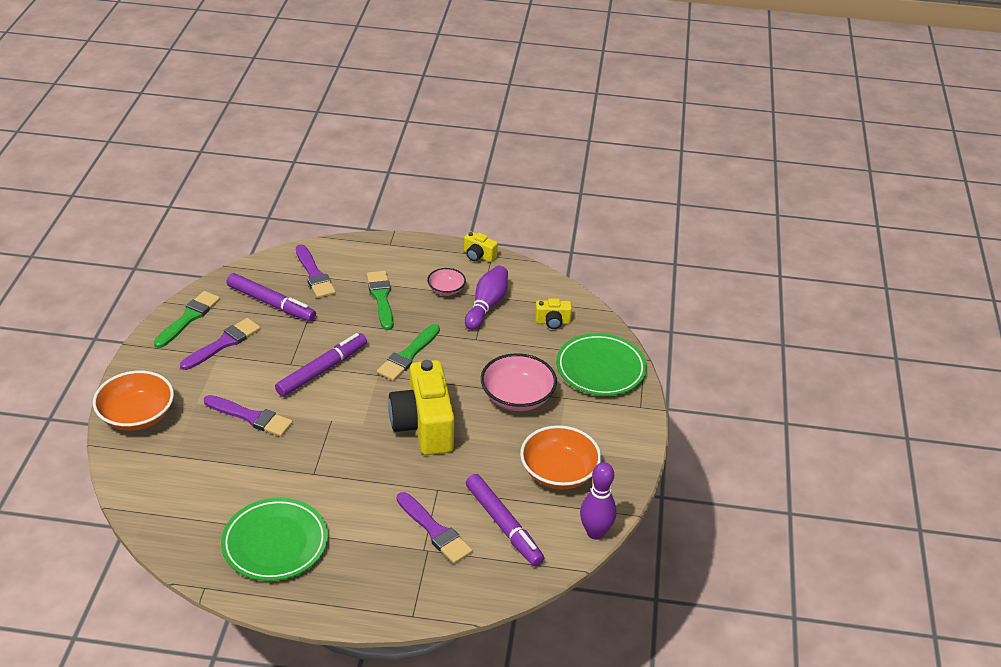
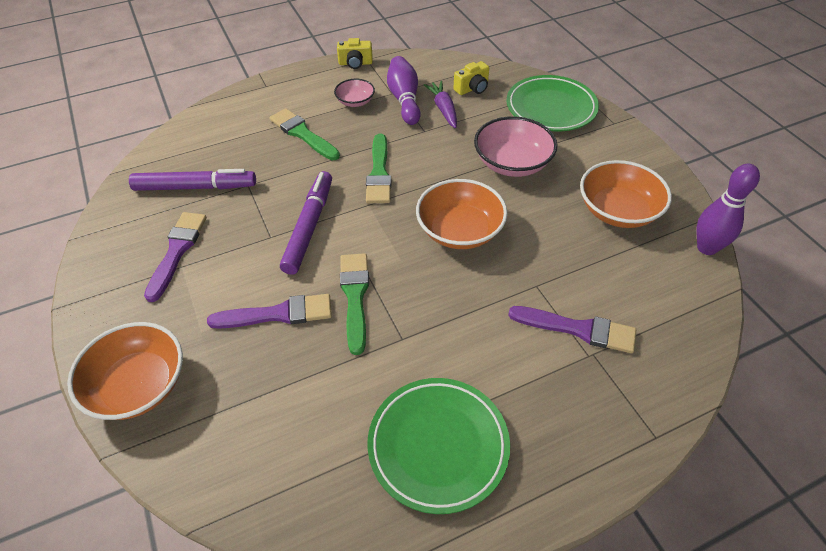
camera: 30 degrees left, 10 degrees up
green brush [154,291,220,348] -> green brush moved to [340,253,369,355]
purple brush [296,245,336,298] -> none
yellow camera [388,360,454,455] -> orange bowl [416,179,508,249]
purple marker [466,474,544,566] -> none
none -> purple carrot [423,81,457,128]

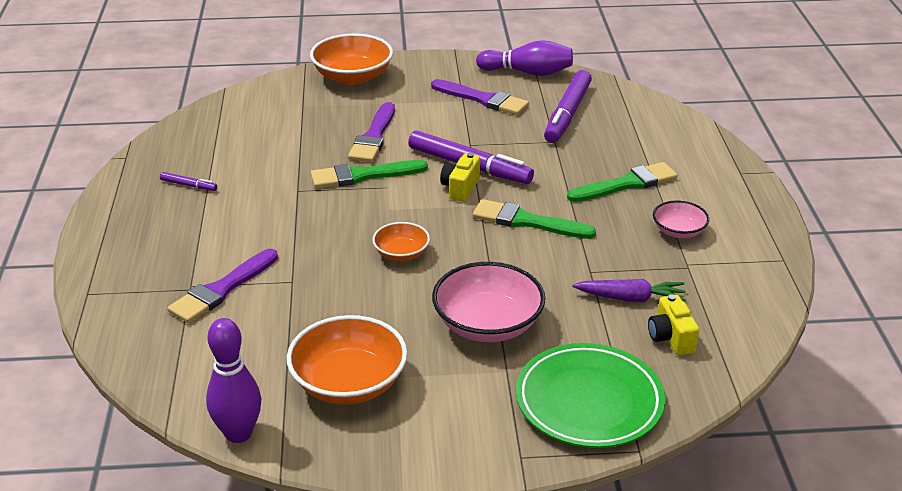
camera: 110 degrees right, 15 degrees down
yellow camera [337,38,373,69] -> yellow camera moved to [440,153,480,202]
green brush [340,253,369,355] -> green brush turned 150 degrees clockwise [311,160,428,188]
green plate [367,378,510,514] -> purple marker [160,172,217,191]
purple bowling pin [387,56,421,125] -> purple bowling pin moved to [476,40,573,76]
orange bowl [416,179,508,249] -> orange bowl [372,222,430,261], size x0.55

